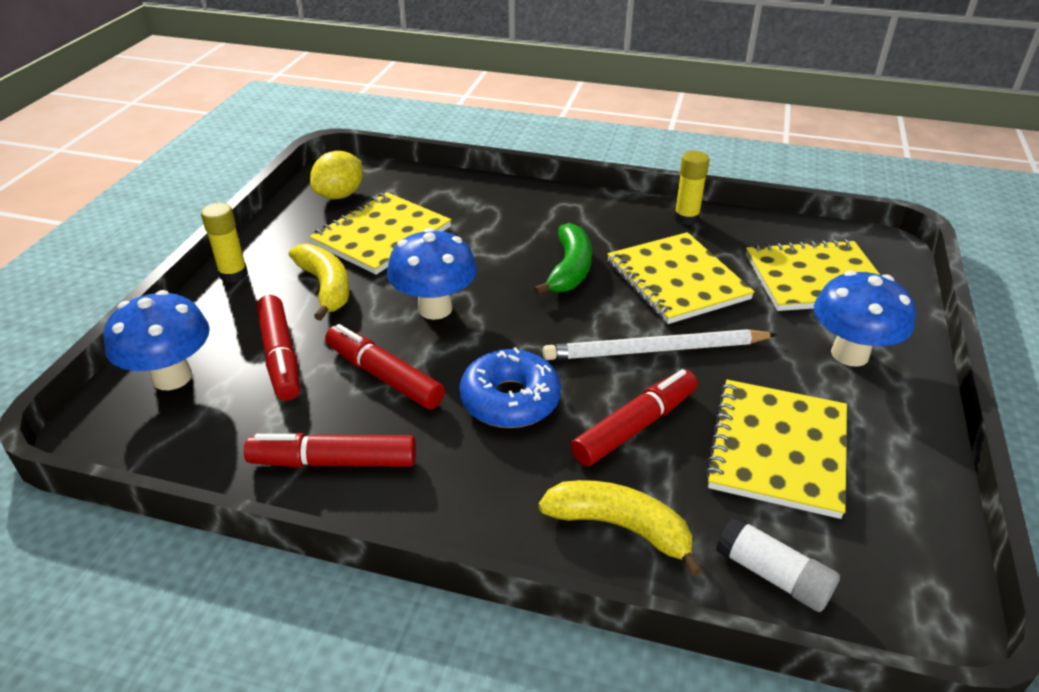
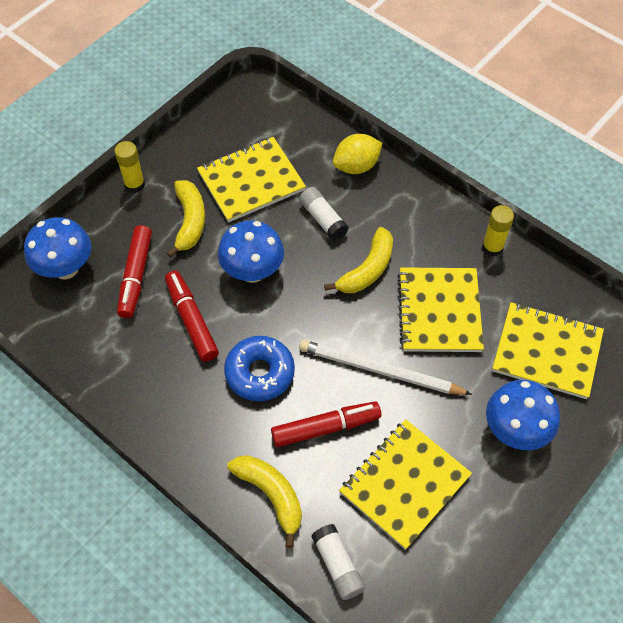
camera: 25 degrees right, 20 degrees up
red marker [244,433,416,468] -> none
yellow lemon [310,151,363,199] -> yellow lemon moved to [333,134,382,174]
green banana [534,223,592,295] -> yellow banana [324,227,393,293]
none -> white glue stick [299,187,349,241]

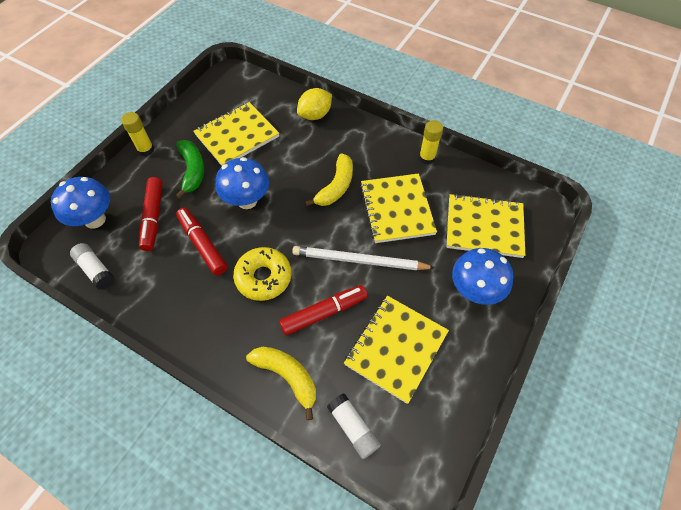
camera: 10 degrees left, 0 degrees up
yellow banana [167,180,205,258] -> green banana [176,140,204,199]
blue donut [224,336,295,401] -> yellow donut [233,247,292,301]
white glue stick [299,187,349,241] -> white glue stick moved to [70,243,115,290]

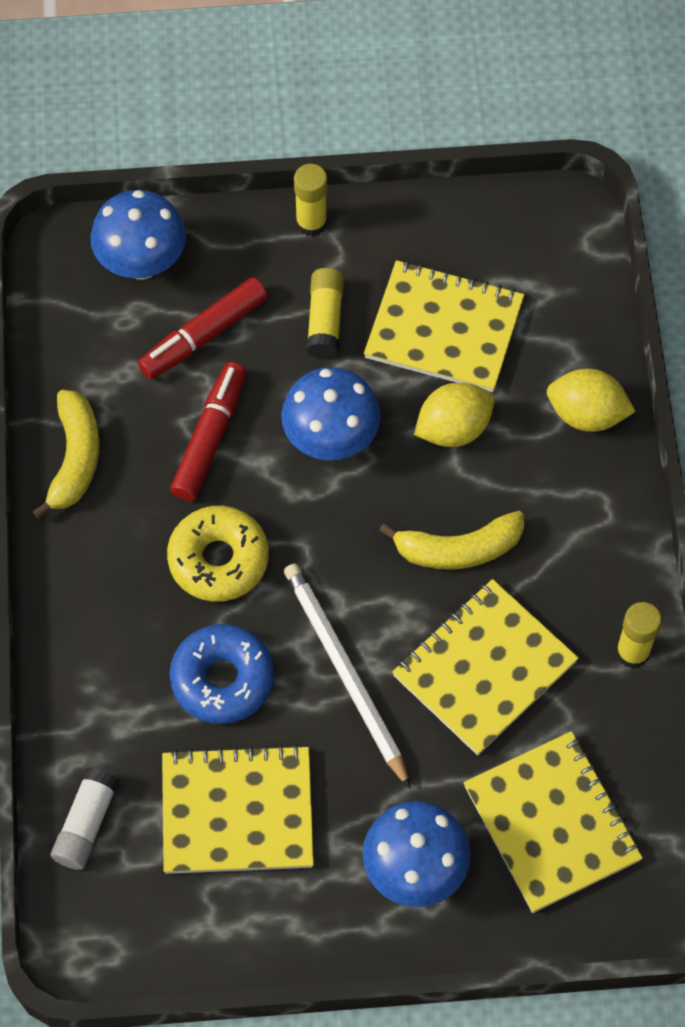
camera: 55 degrees right, 5 degrees up
white glue stick [70,243,115,290] -> none
green banana [176,140,204,199] -> yellow glue stick [306,268,344,359]
yellow banana [246,347,316,420] -> yellow banana moved to [32,390,99,519]
red marker [279,285,368,336] -> blue donut [170,624,274,724]
none -> yellow lemon [414,383,495,447]

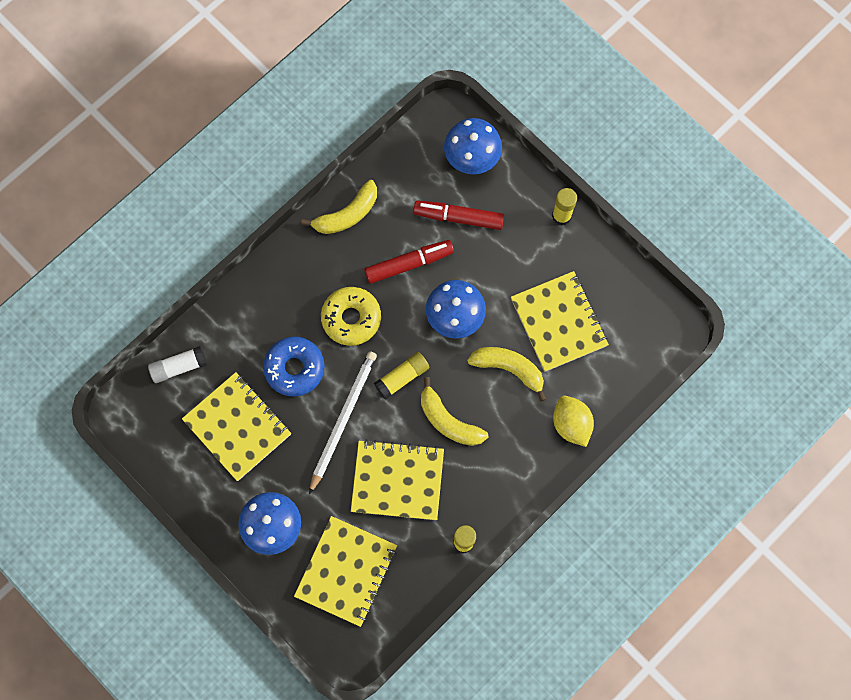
camera: 50 degrees right, 10 degrees up
yellow glue stick [306,268,344,359] -> yellow glue stick moved to [374,352,429,400]
yellow lemon [414,383,495,447] -> yellow banana [467,347,546,402]

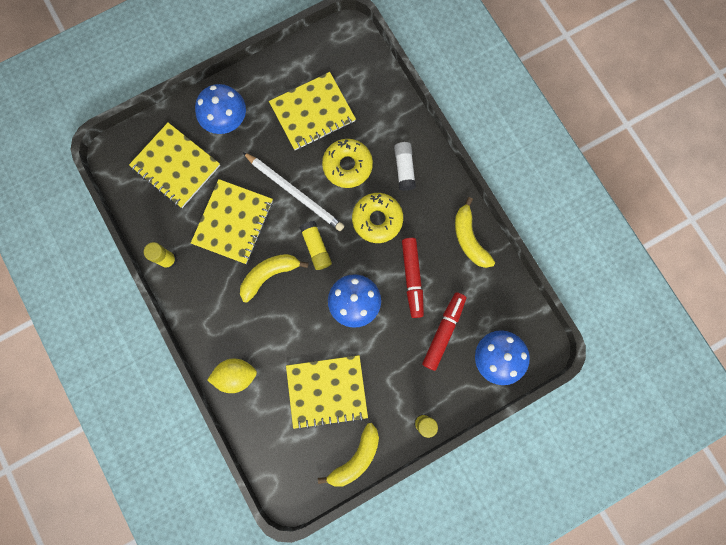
camera: 105 degrees right, 5 degrees up
white glue stick [148,346,207,383] -> white glue stick moved to [394,142,416,191]
blue donut [263,337,325,397] -> yellow donut [322,139,373,188]
yellow banana [467,347,546,402] -> yellow banana moved to [318,423,379,487]

